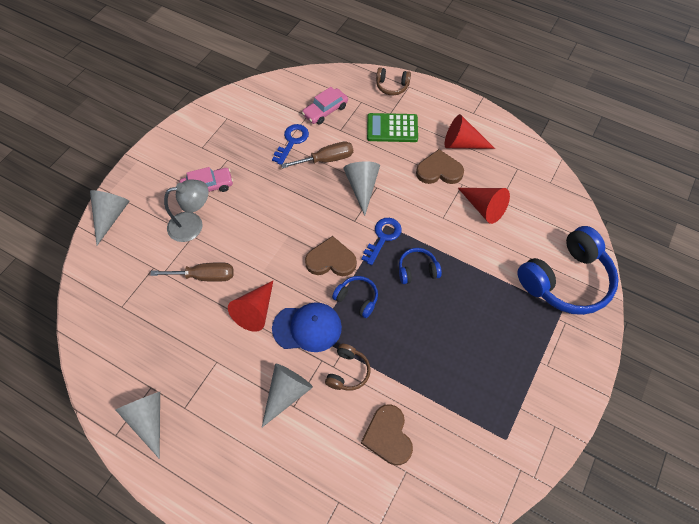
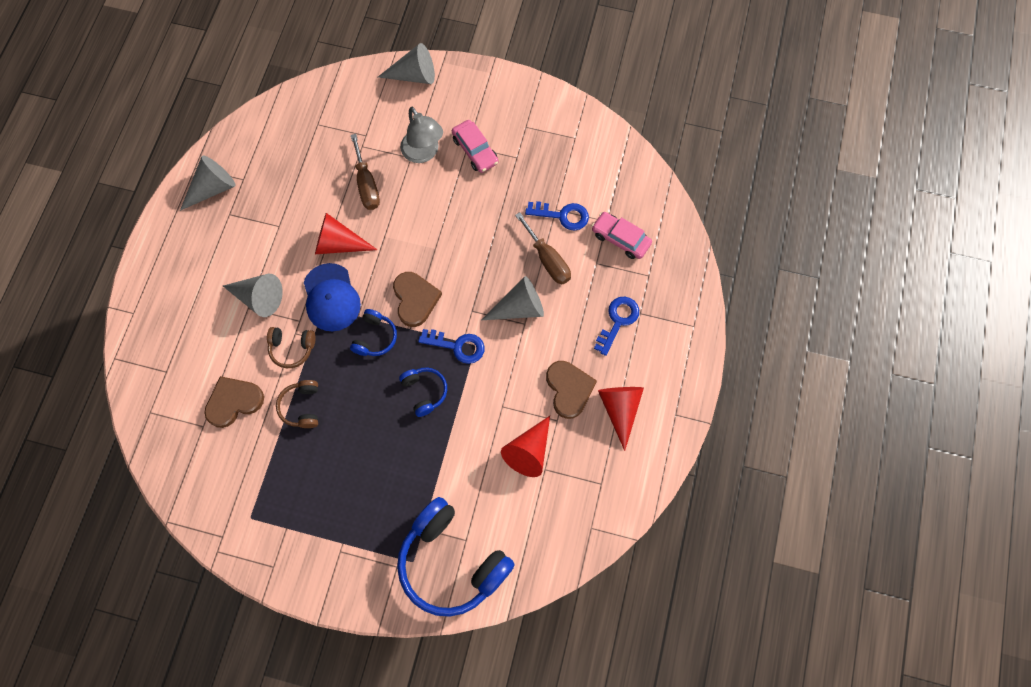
camera: 75 degrees right, 10 degrees up
green calculator [367,113,418,142] -> blue key [594,297,639,356]
brown headphones [376,68,411,95] -> brown headphones moved to [276,380,318,428]

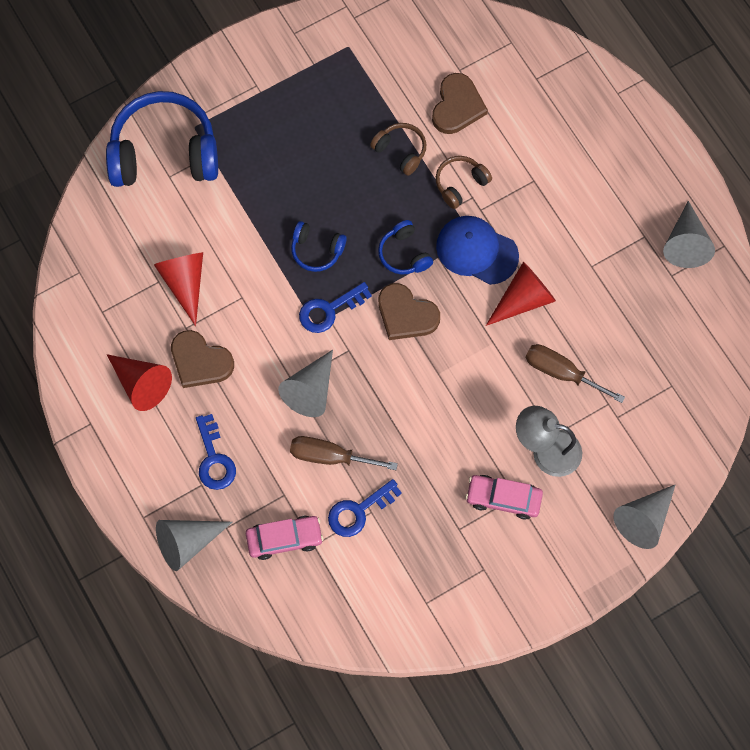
camera: 135 degrees right, 0 degrees up
grey cone [223,274,283,317] -> grey cone moved to [156,520,232,571]

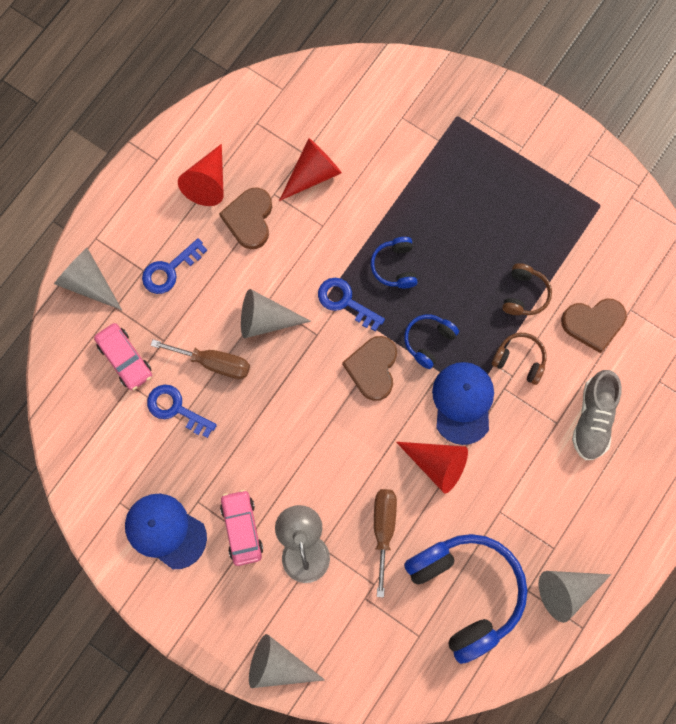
camera: 65 degrees right, 5 degrees up
blue headphones [106,91,218,187] -> blue headphones moved to [404,534,527,664]
brown screwdriver [290,436,398,470] -> brown screwdriver turned 120 degrees clockwise [151,339,250,379]
none -> blue cap [125,494,207,569]
none -> grey shoe [572,370,622,460]

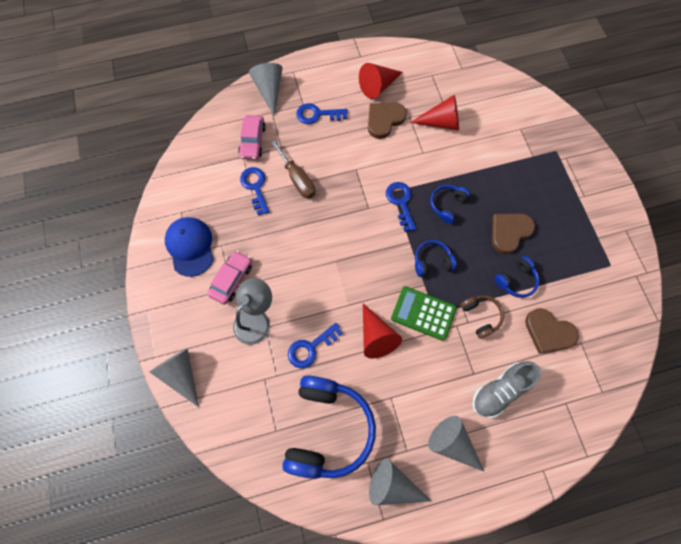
camera: 40 degrees right, 5 degrees down
grey cone [241,289,311,338] -> grey cone moved to [428,416,484,471]
brown heart [342,336,397,401] -> brown heart moved to [492,213,535,254]
brown screwdriver [374,489,397,597] -> blue key [288,323,343,368]
blue cap [432,362,494,445] -> green calculator [391,286,456,341]
brown headphones [502,263,552,315] -> blue headphones [494,256,540,298]

